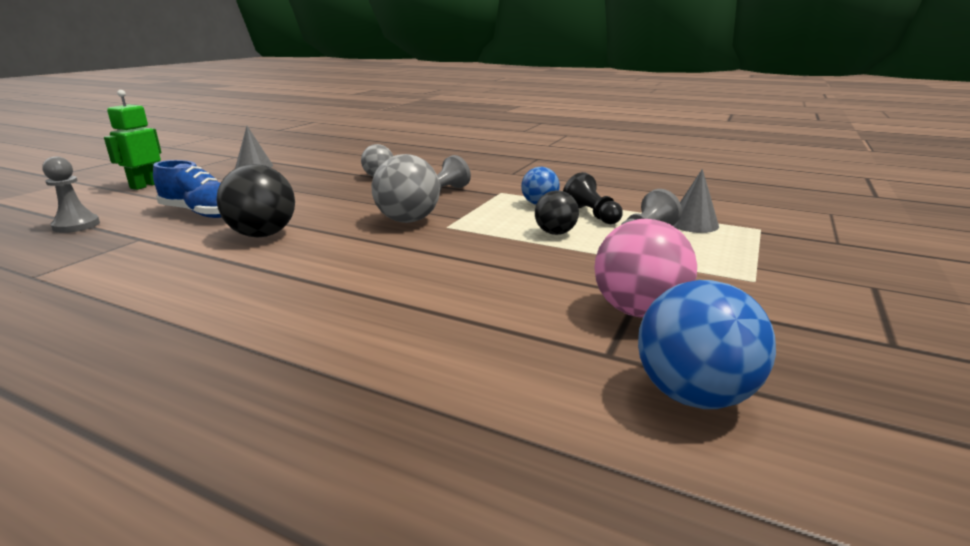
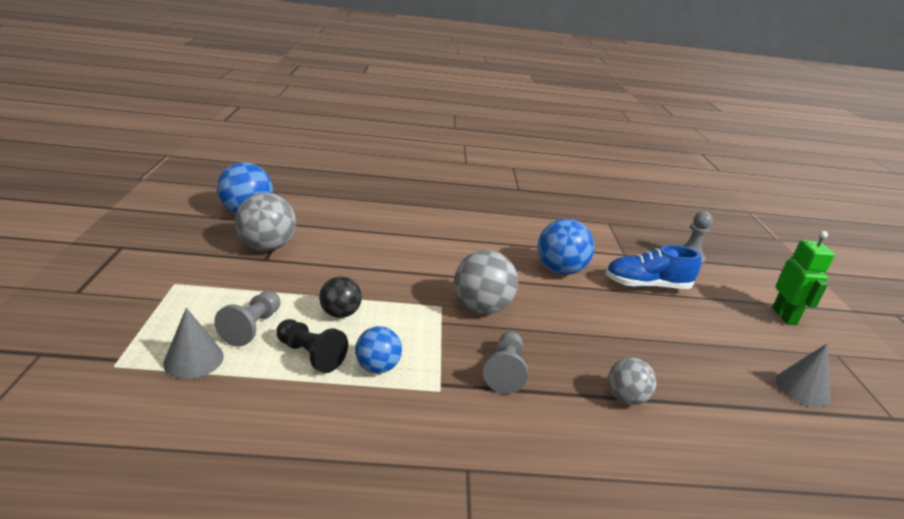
camera: 150 degrees right, 5 degrees up
black ball [217,164,295,238] -> blue ball [537,219,595,275]
pink ball [594,219,697,318] -> grey ball [235,193,296,251]

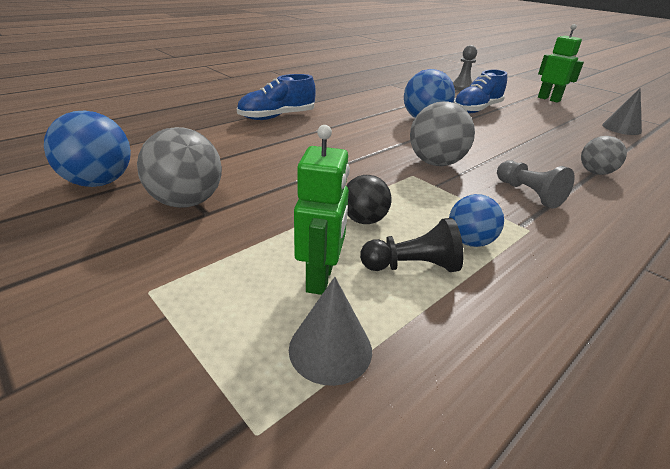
camera: 40 degrees left, 5 degrees up
grey pawn [214,291,280,347] -> green robot [294,125,350,295]
none -> blue shoe [237,74,316,120]

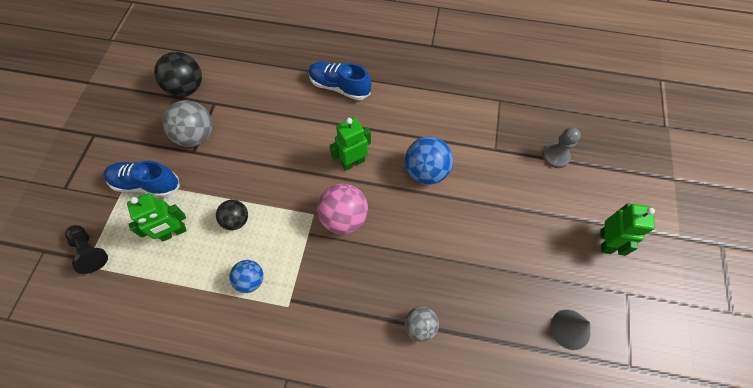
camera: 55 degrees right, 30 degrees up
blue ball [44,111,131,187] -> black ball [154,52,202,97]
grey cone [289,277,372,386] -> none
black pawn [360,218,463,272] -> black pawn moved to [65,225,108,274]
grey ball [410,101,475,166] -> pink ball [317,184,368,234]
blue shoe [453,70,507,113] -> blue shoe moved to [103,161,180,197]
grey pawn [497,160,575,209] -> none
none -> green robot [329,117,371,171]

